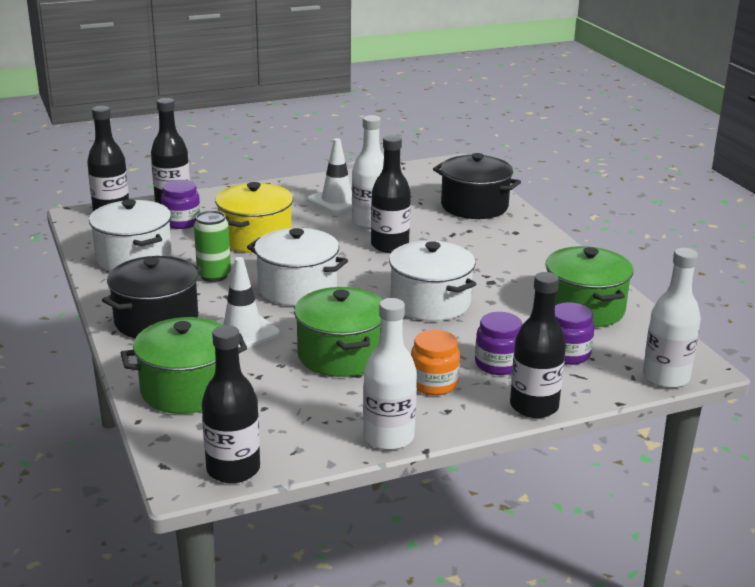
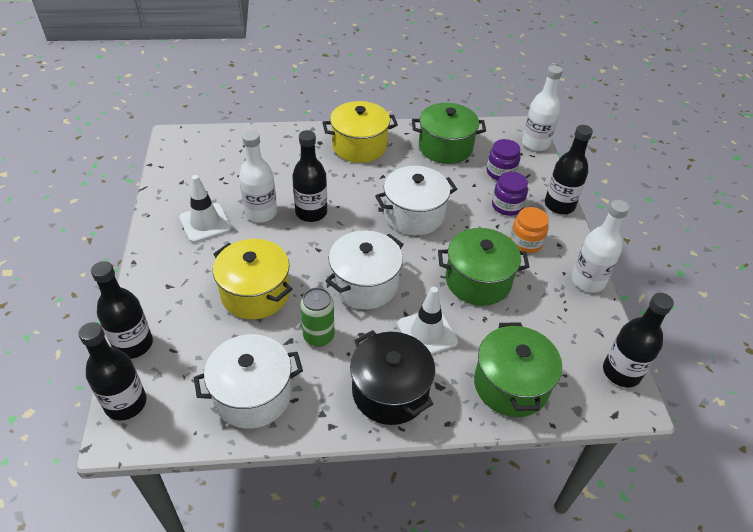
camera: 75 degrees left, 20 degrees up
purple jar [161,180,201,229] -> none
black pot [433,153,521,219] -> none
none -> yellow pot [322,101,398,163]

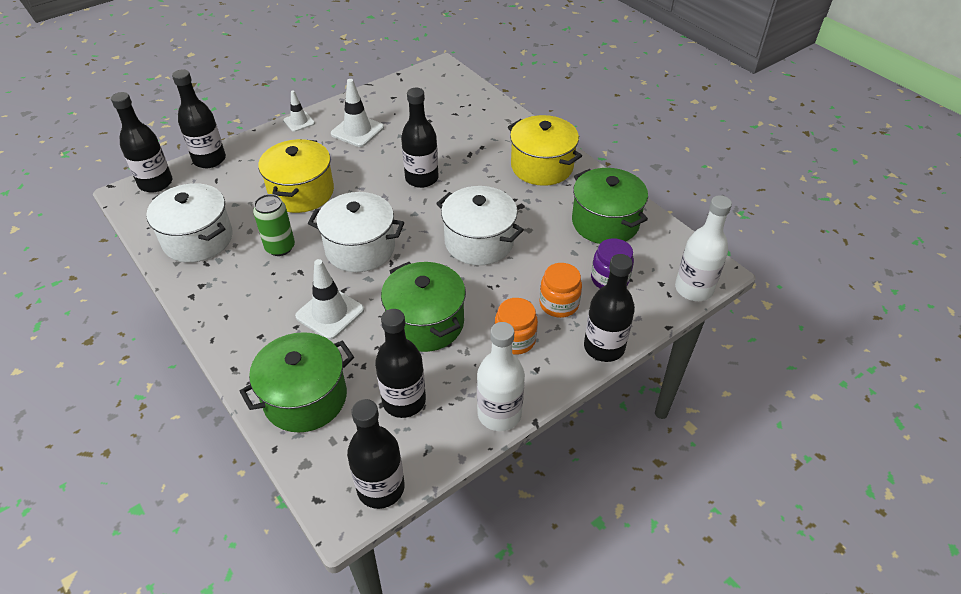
camera: 60 degrees right, 0 degrees up
white bottle [239,130,277,223] -> none
black pot [350,330,435,425] -> none
purple jar [492,172,528,216] -> orange jar [539,263,582,318]
none -> white traffic cone [284,91,315,132]
none -> black bottle [375,309,426,418]

